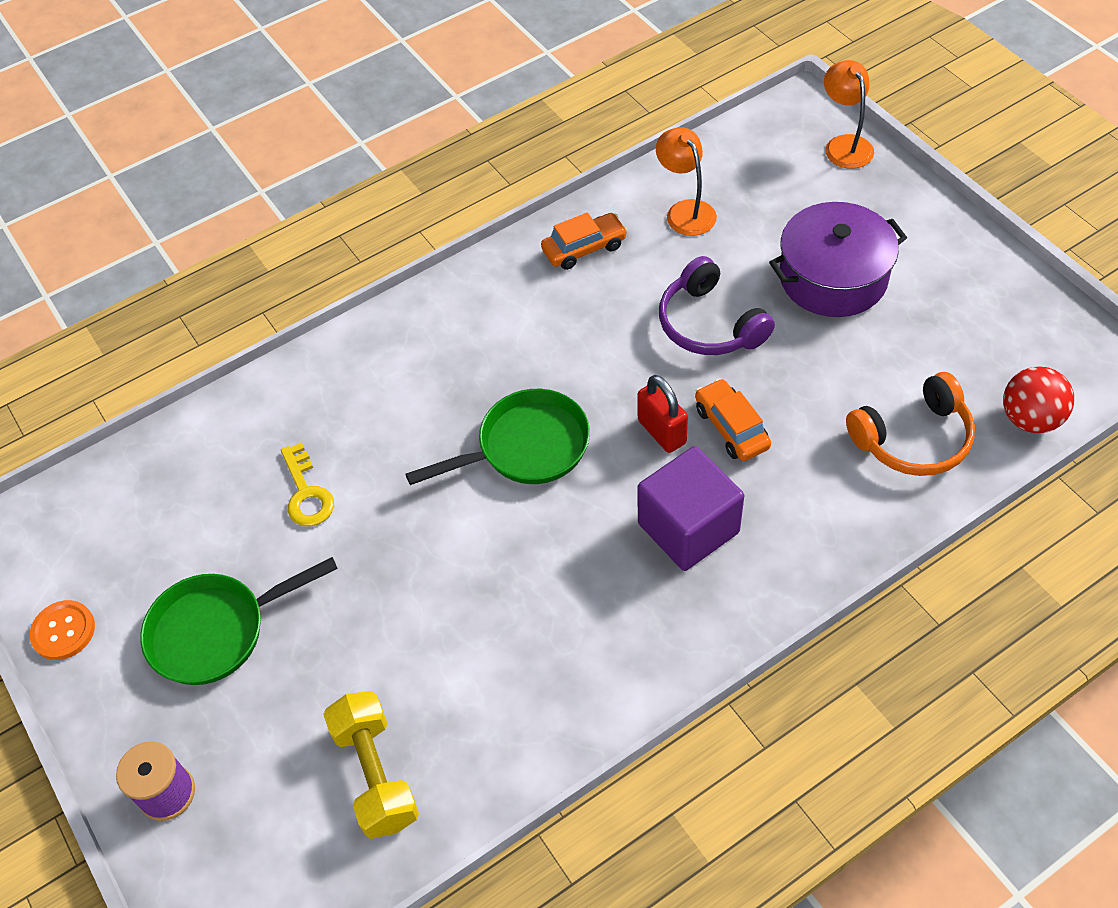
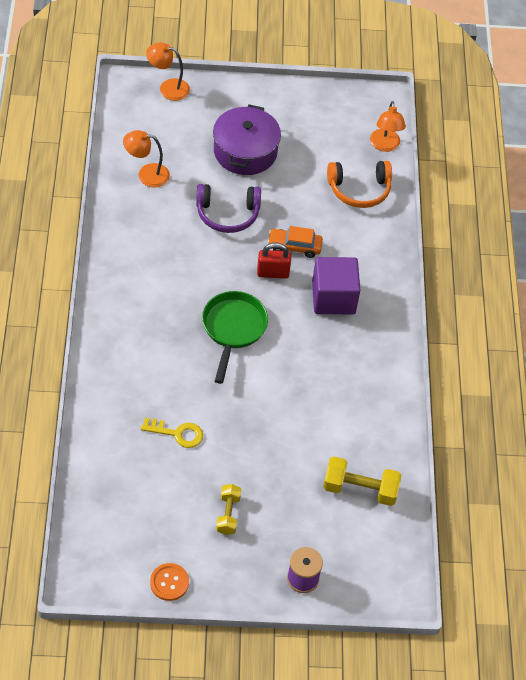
camera: 65 degrees left, 0 degrees up
green pan [140,557,338,685] -> yellow dumbbell [216,484,241,535]
orange car [541,212,628,270] -> none
orange headphones [846,372,975,476] -> orange headphones turned 75 degrees clockwise [327,161,392,208]
red ball [1003,366,1074,433] -> orange lamp [370,101,406,152]

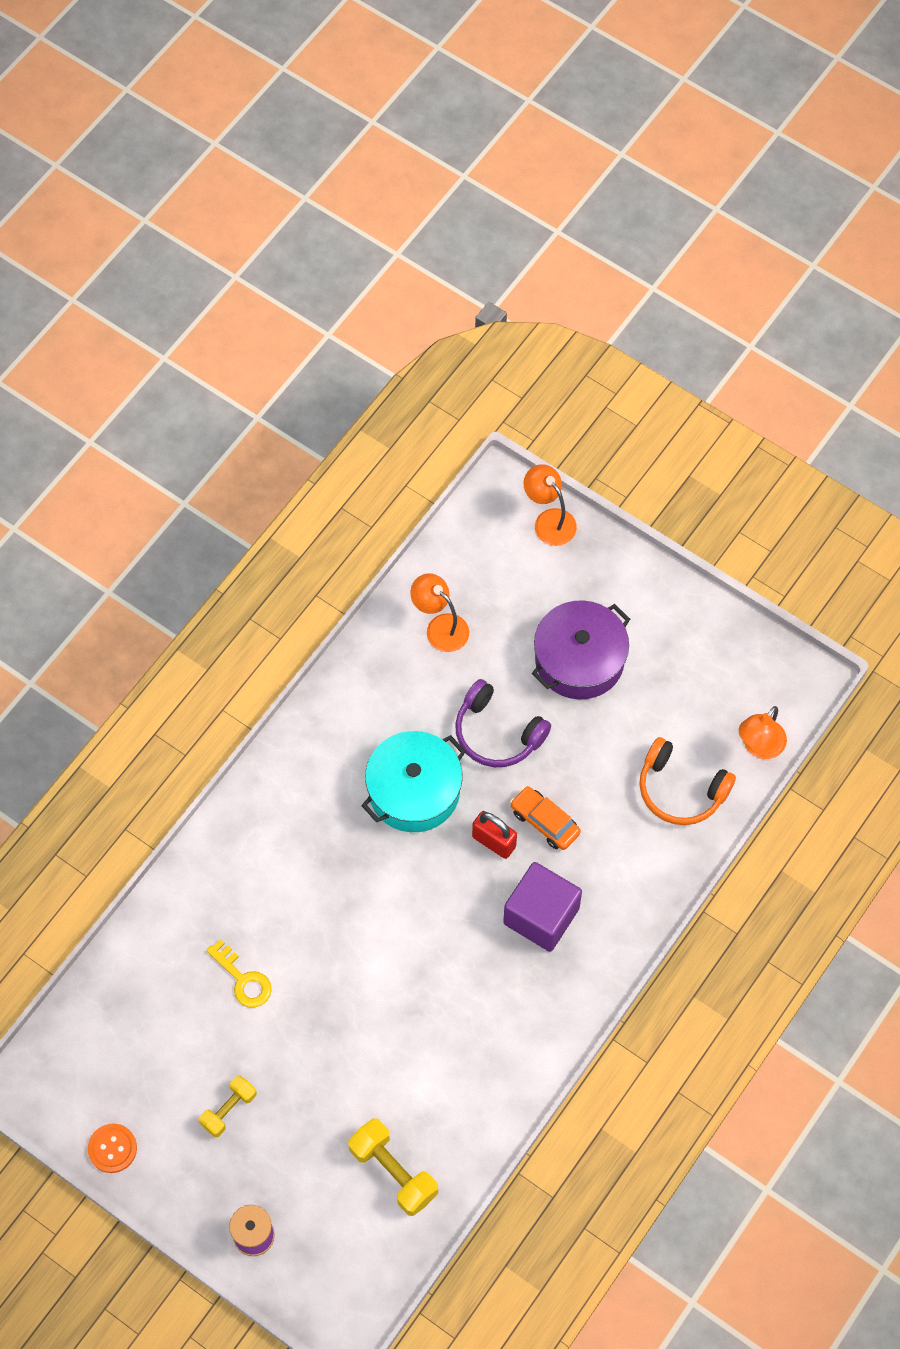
camera: 40 degrees right, 10 degrees up
green pan [202,291,268,384] -> none
none -> turquoise pot [361,731,466,832]

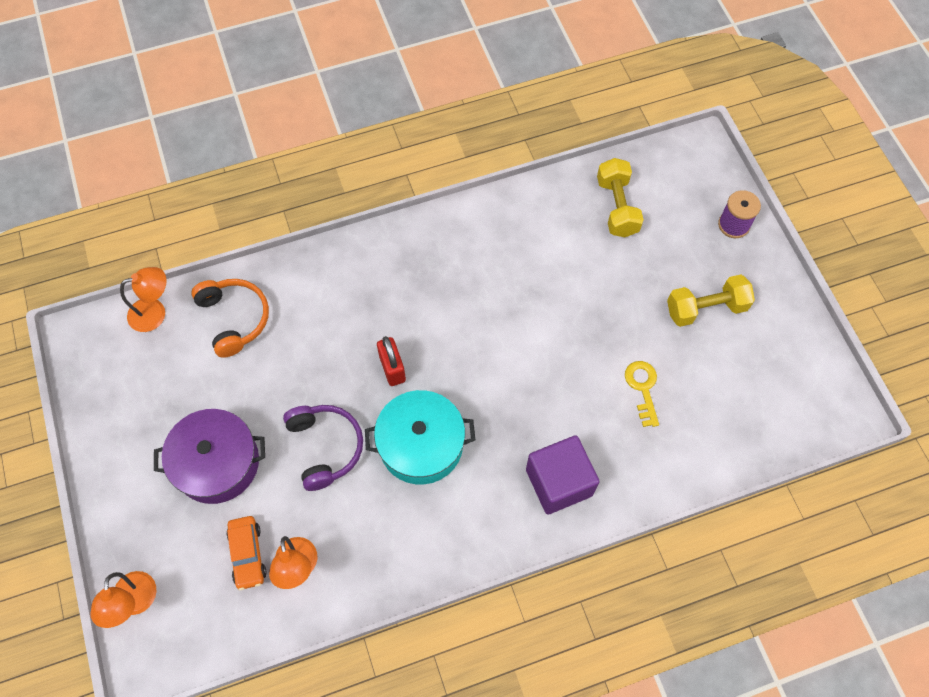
camera: 145 degrees left, 0 degrees up
orange button [88,1123,137,1173] -> none
yellow dumbbell [199,1076,257,1137] -> yellow dumbbell [667,274,755,327], size x1.57
purple cube [503,862,582,952] -> purple cube moved to [526,435,599,514]
orange car [510,786,581,850] -> orange car moved to [226,516,267,590]

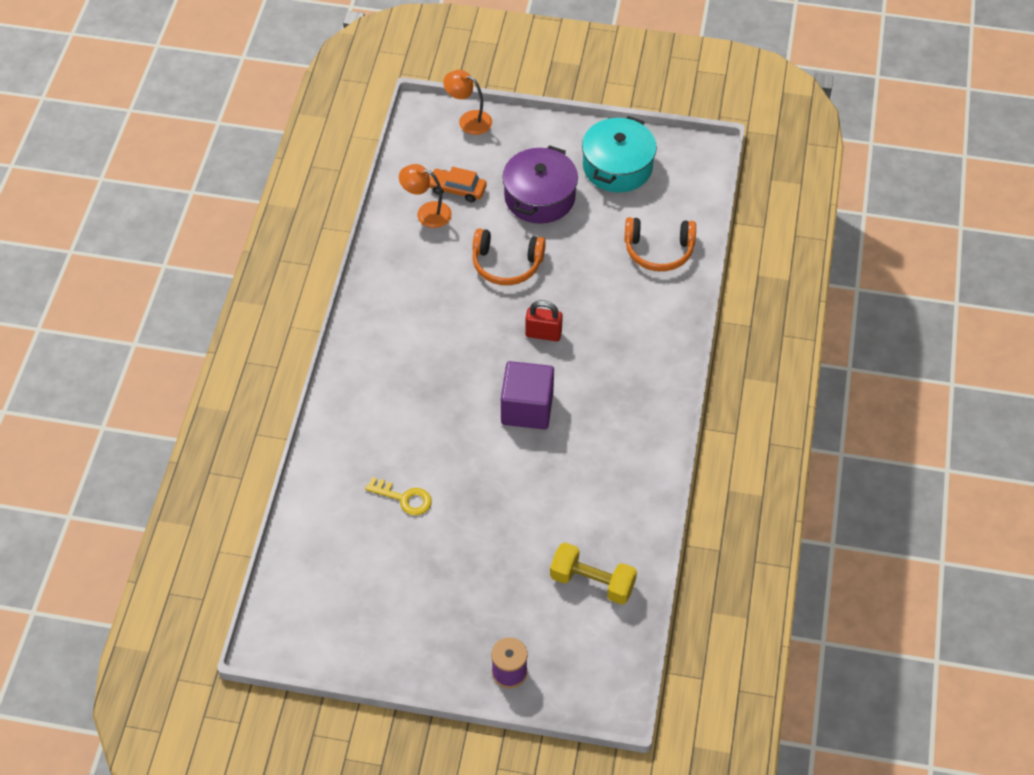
camera: 120 degrees right, 10 degrees down
orange lamp [120,267,166,332] -> none
purple headphones [283,405,363,491] -> orange headphones [472,228,546,285]
turquoise pot [365,390,475,484] -> turquoise pot moved to [582,116,657,192]
purple cube [526,435,599,514] -> purple cube moved to [501,361,554,429]
yellow dumbbell [667,274,755,327] -> none

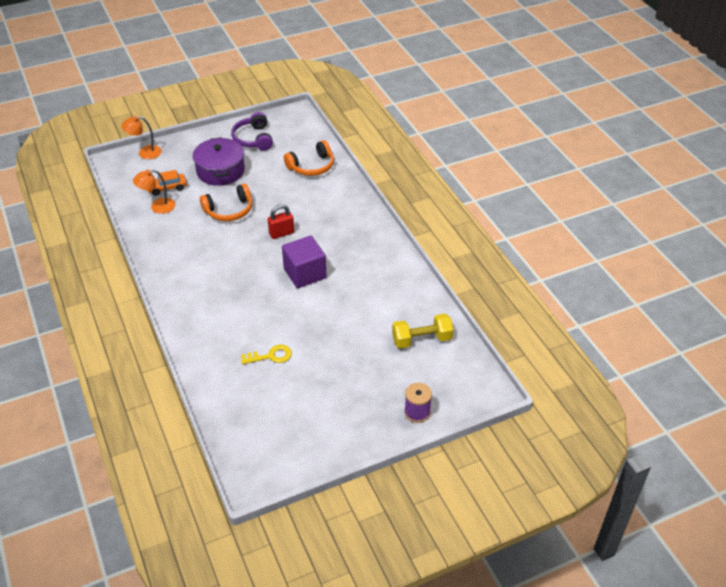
camera: 35 degrees left, 10 degrees down
turquoise pot [582,116,657,192] -> purple headphones [231,112,273,151]

